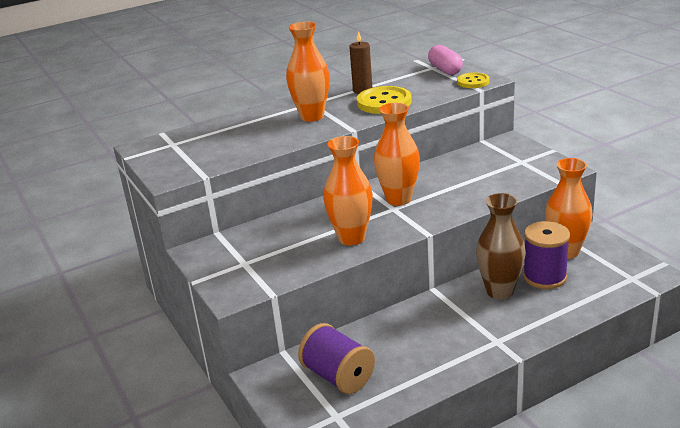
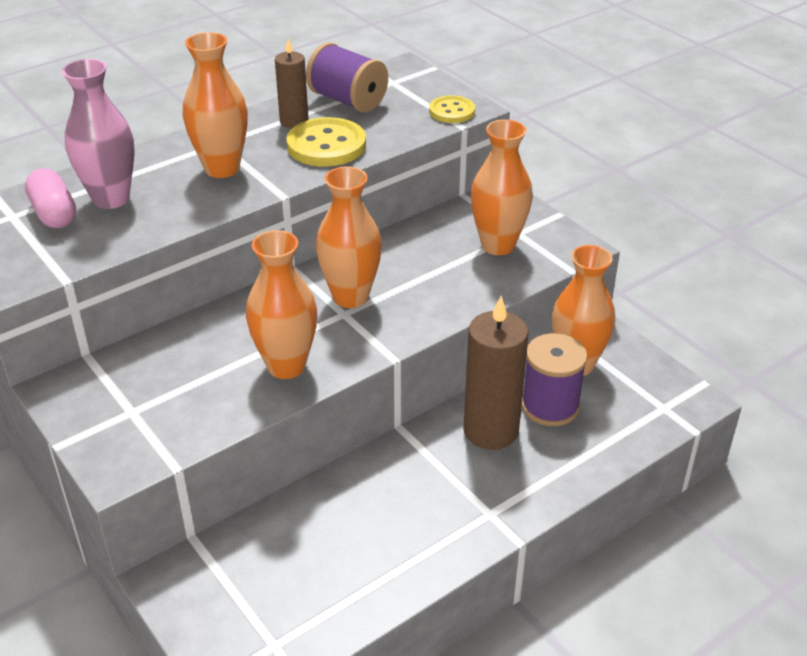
camera: 10 degrees left, 10 degrees up
purple spool [298,323,375,394] -> purple spool moved to [306,42,388,113]
pink capsule [428,45,463,75] -> pink capsule moved to [25,168,76,228]
brown vase [476,193,526,299] -> brown candle [463,296,528,450]
none -> pink vase [62,59,135,209]
none -> orange vase [471,119,533,255]

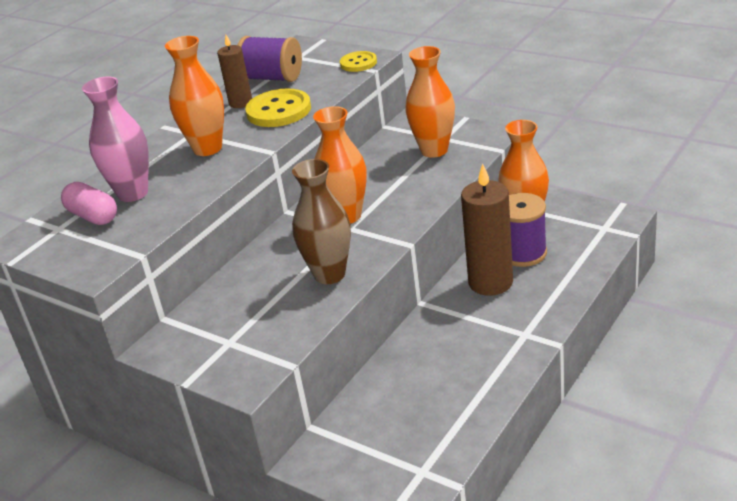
camera: 15 degrees left, 5 degrees down
orange vase [246,230,317,379] -> brown vase [292,159,351,284]

